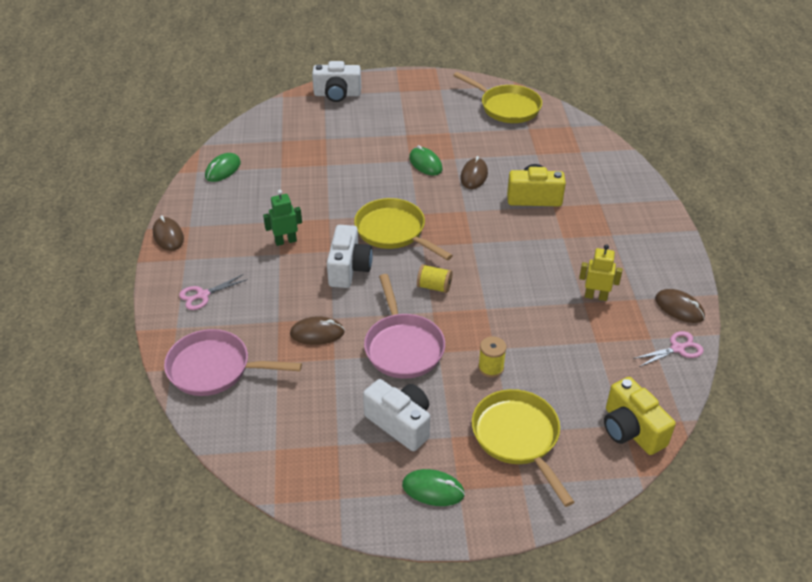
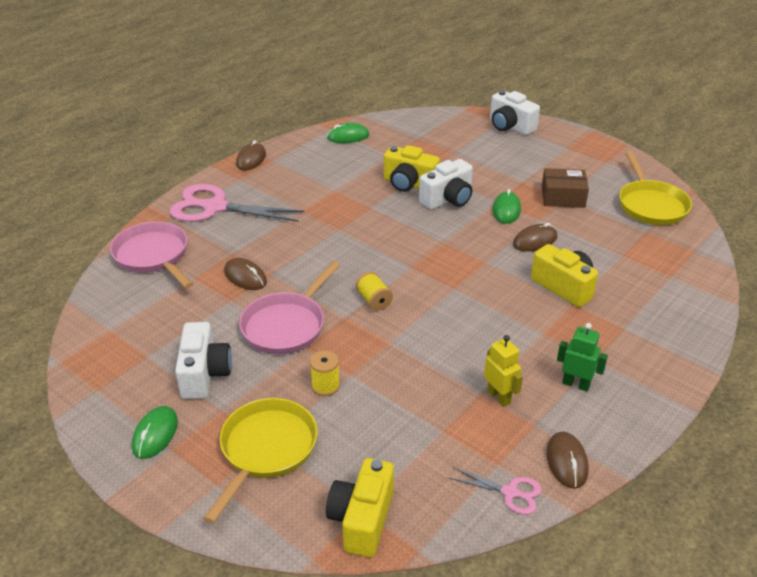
camera: 45 degrees right, 5 degrees down
pink scissors [179,274,248,310] -> pink scissors [170,184,304,222], size x2.07
green robot [263,190,302,246] -> green robot moved to [557,323,608,392]
white camera [327,225,373,288] -> white camera moved to [419,159,473,210]
yellow pan [354,198,453,260] -> none
green mouse [402,469,465,506] -> green mouse turned 45 degrees clockwise [132,406,178,459]
none -> yellow camera [384,145,440,192]
none -> brown box [542,168,589,208]

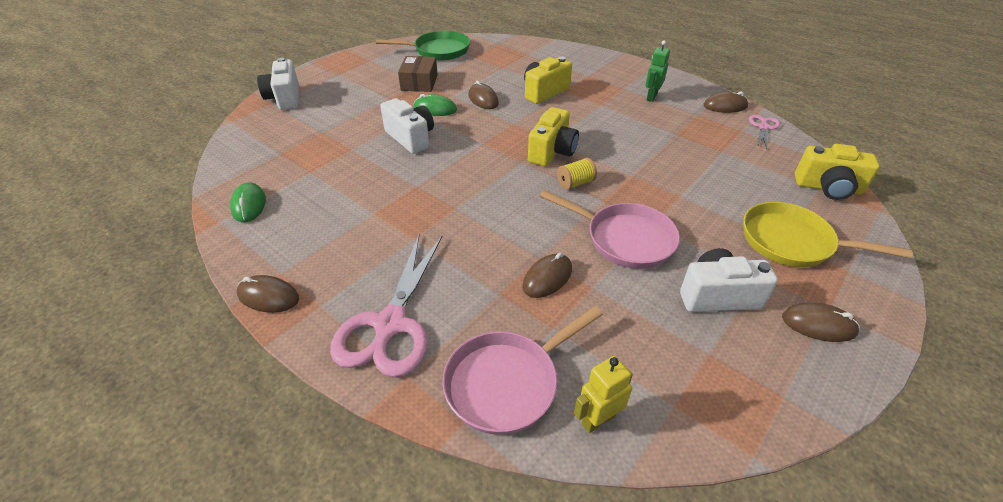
camera: 90 degrees left, 5 degrees up
green mouse [132,406,178,459] -> brown mouse [782,302,860,342]
yellow spool [310,350,340,396] -> none
yellow camera [384,145,440,192] -> yellow camera moved to [528,107,579,166]
yellow robot [484,335,523,407] -> yellow robot moved to [574,356,633,433]
white camera [490,90,540,135] -> white camera turned 120 degrees clockwise [257,58,299,110]
yellow pan [619,151,692,225] -> green pan [376,31,470,61]

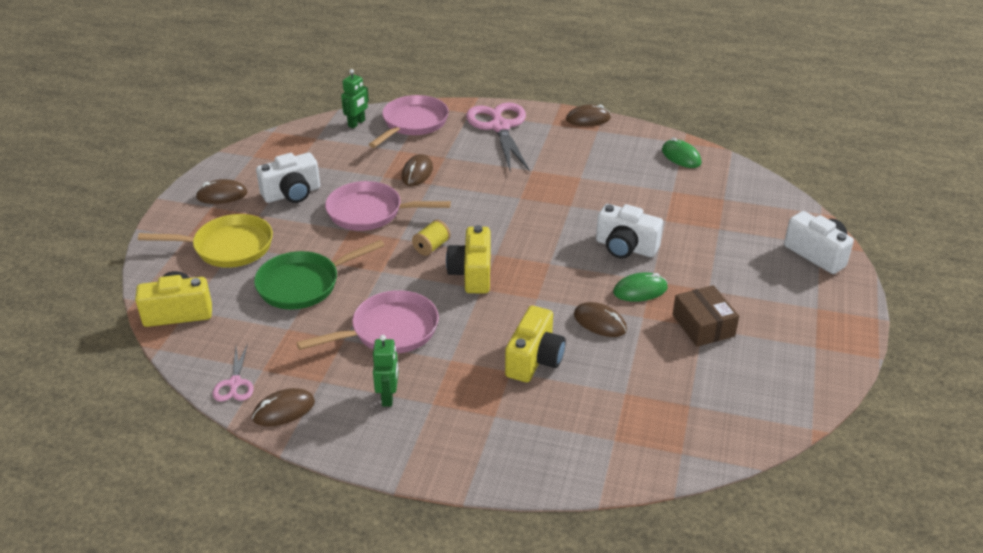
camera: 155 degrees right, 5 degrees down
green pan [376,31,470,61] -> green pan moved to [254,240,385,310]
yellow robot [574,356,633,433] -> green robot [341,69,369,128]
none -> pink pan [296,290,439,354]

